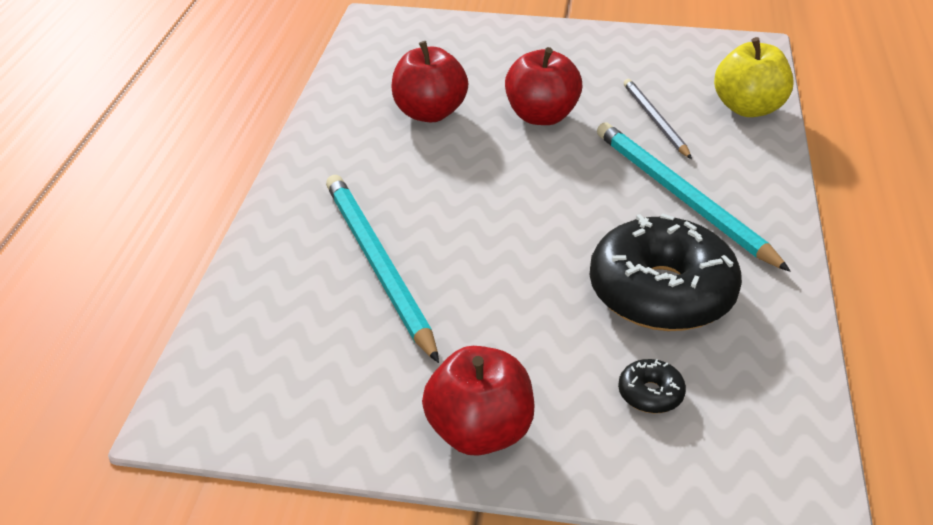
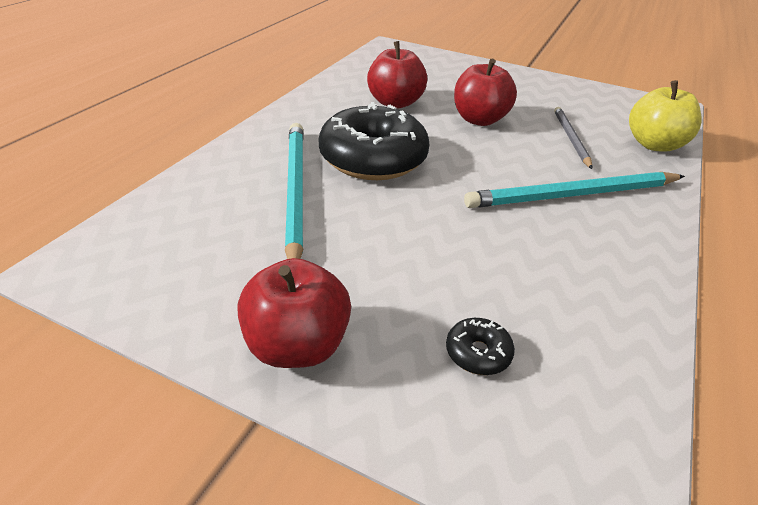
camera: 15 degrees right, 0 degrees up
black donut [590,213,742,331] -> black donut moved to [318,102,429,180]
turquoise pencil [597,122,790,272] -> turquoise pencil turned 90 degrees counterclockwise [464,172,685,208]

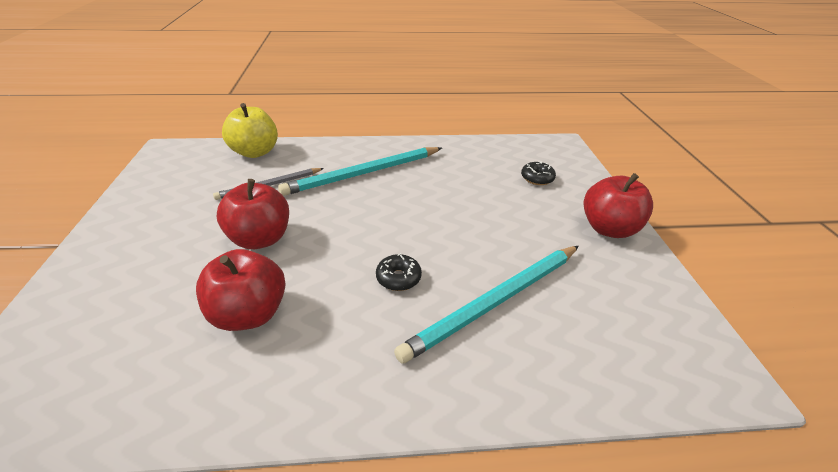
camera: 120 degrees left, 0 degrees up
black donut [318,102,429,180] -> black donut [376,253,422,291], size x0.40
turquoise pencil [464,172,685,208] -> turquoise pencil turned 105 degrees clockwise [278,147,442,196]

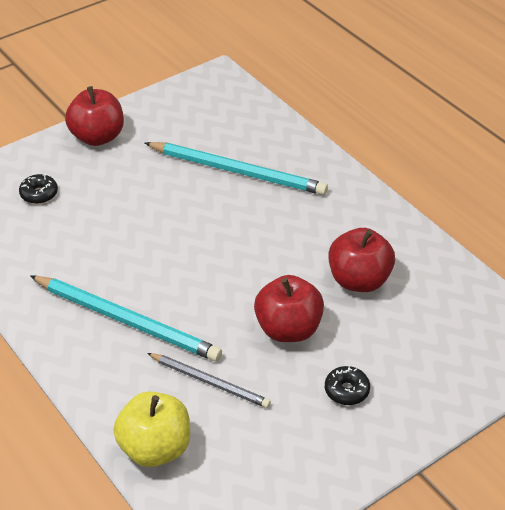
camera: 120 degrees left, 5 degrees up
black donut [376,253,422,291] -> black donut moved to [325,366,370,405]

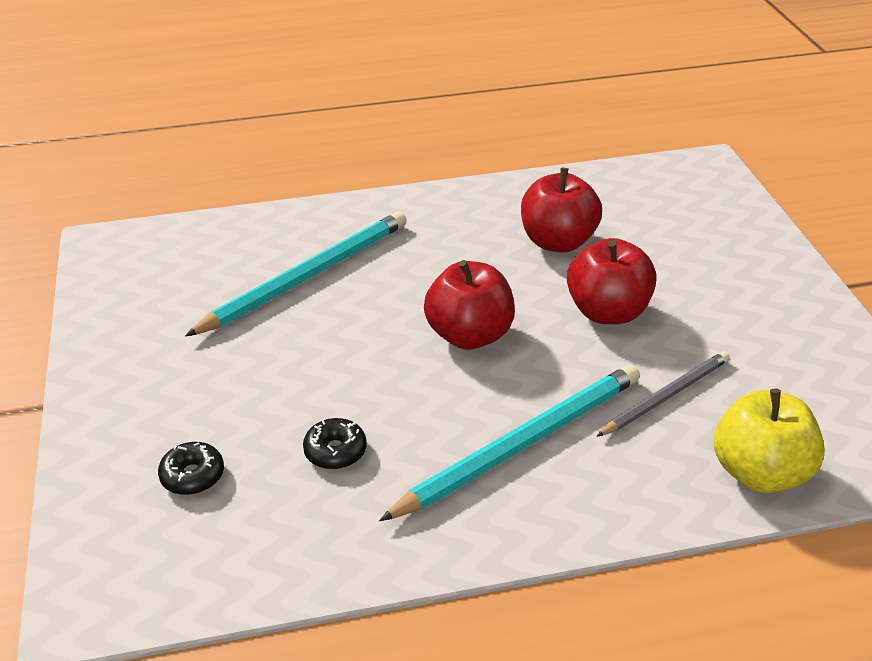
camera: 65 degrees left, 5 degrees down
red apple [65,86,124,146] -> red apple moved to [424,260,515,349]
black donut [325,366,370,405] -> black donut moved to [303,418,367,469]

